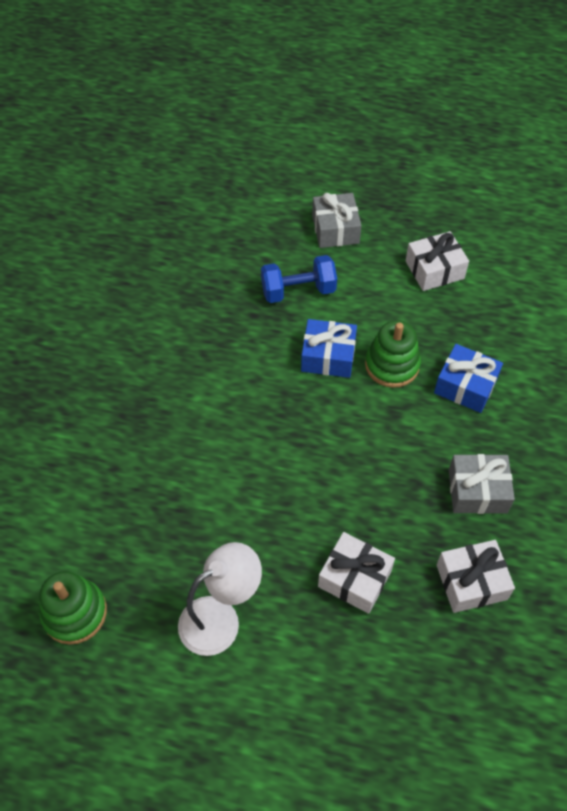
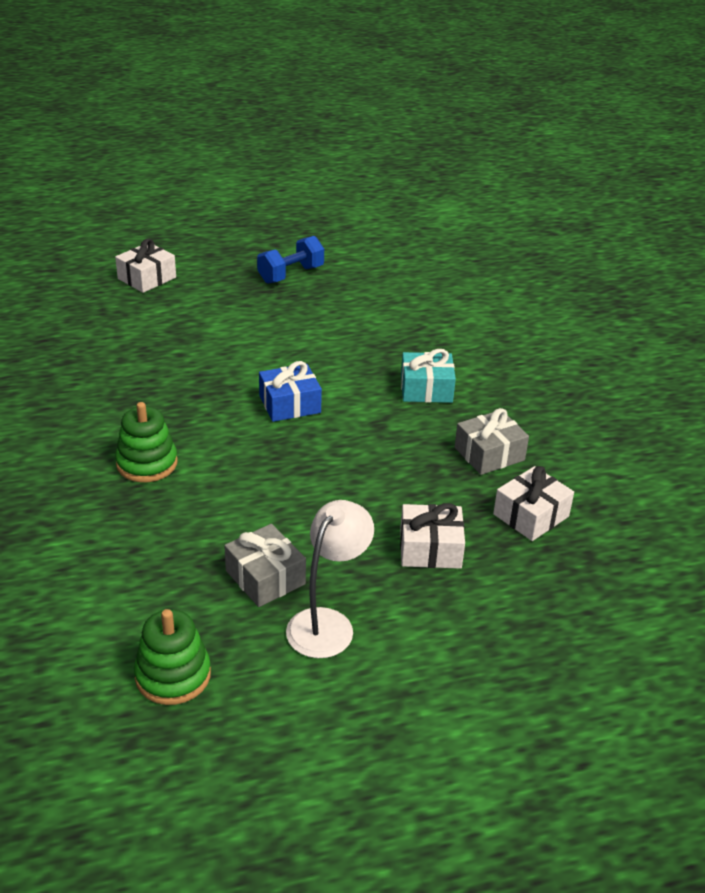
camera: 30 degrees left, 20 degrees down
blue dumbbell [261,255,337,303] -> blue dumbbell moved to [257,236,324,284]
grey gift [312,193,362,248] -> grey gift moved to [224,524,306,607]
green stacking toy [365,320,421,388] -> green stacking toy moved to [115,402,178,482]
white gift [406,231,469,291] -> white gift moved to [115,238,176,293]
blue gift [434,344,503,413] -> turquoise gift [401,349,456,403]

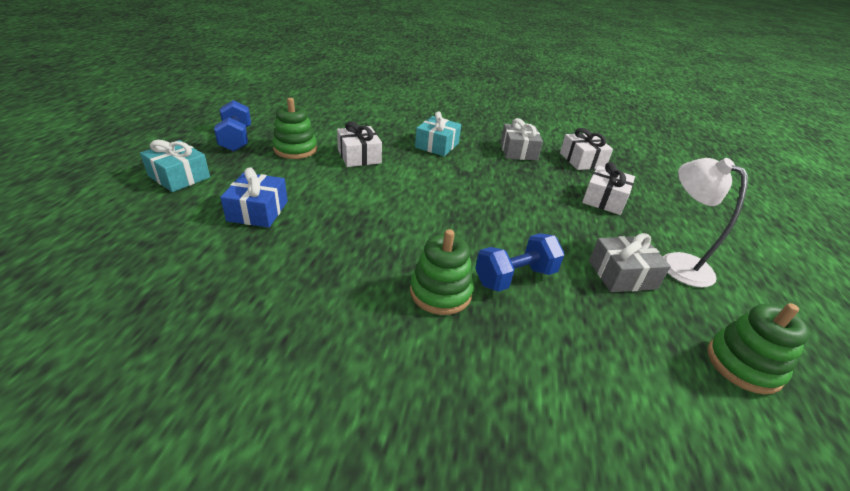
camera: 65 degrees left, 0 degrees up
white gift [115,238,176,293] -> white gift moved to [337,121,382,167]
blue gift [259,361,322,422] -> blue gift moved to [220,167,288,228]
none -> turquoise gift [140,140,210,192]
none -> green stacking toy [272,98,317,159]
none -> blue dumbbell [475,233,565,292]

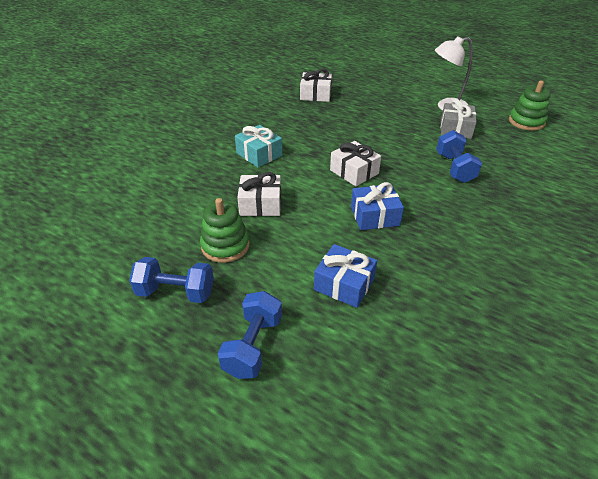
camera: 65 degrees left, 5 degrees up
turquoise gift [140,140,210,192] -> blue dumbbell [218,291,282,379]
green stacking toy [410,229,474,315] -> none
grey gift [500,118,543,161] -> none
white gift [582,162,635,215] -> white gift moved to [330,141,381,186]
none -> blue gift [351,182,404,230]

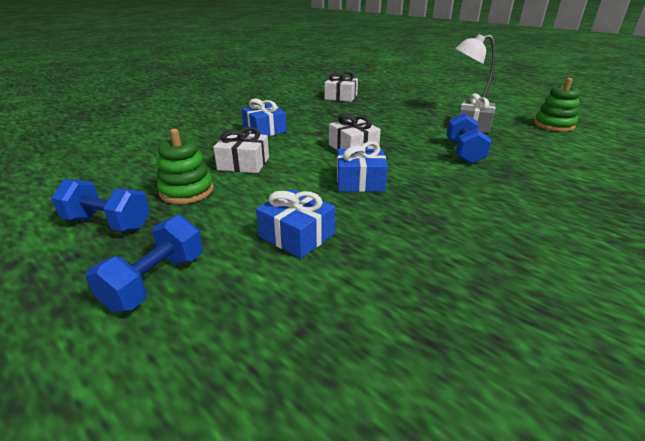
camera: 10 degrees right, 10 degrees down
turquoise gift [235,125,282,168] -> blue gift [241,98,287,136]

